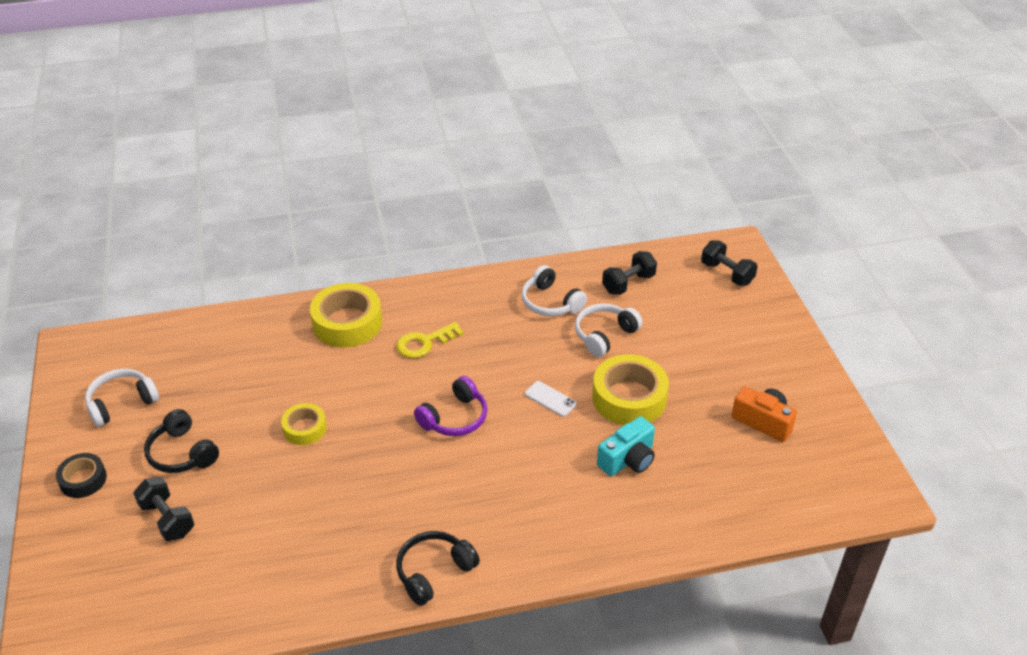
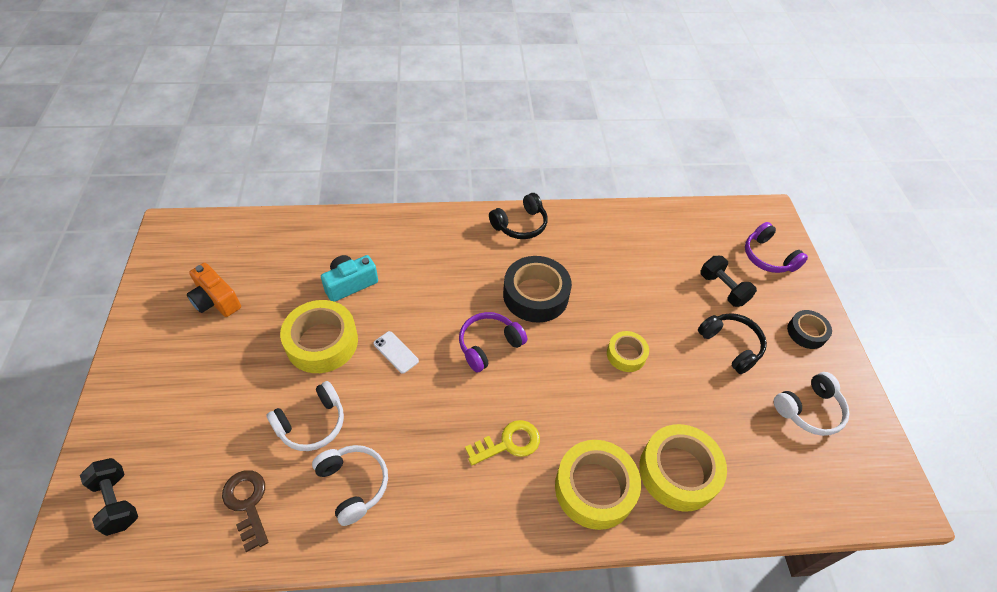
camera: 175 degrees left, 10 degrees up
black dumbbell [602,251,657,295] -> brown key [222,470,268,552]
none -> black tape [503,256,572,323]
none -> yellow tape [639,424,727,512]
none -> purple headphones [745,222,808,273]

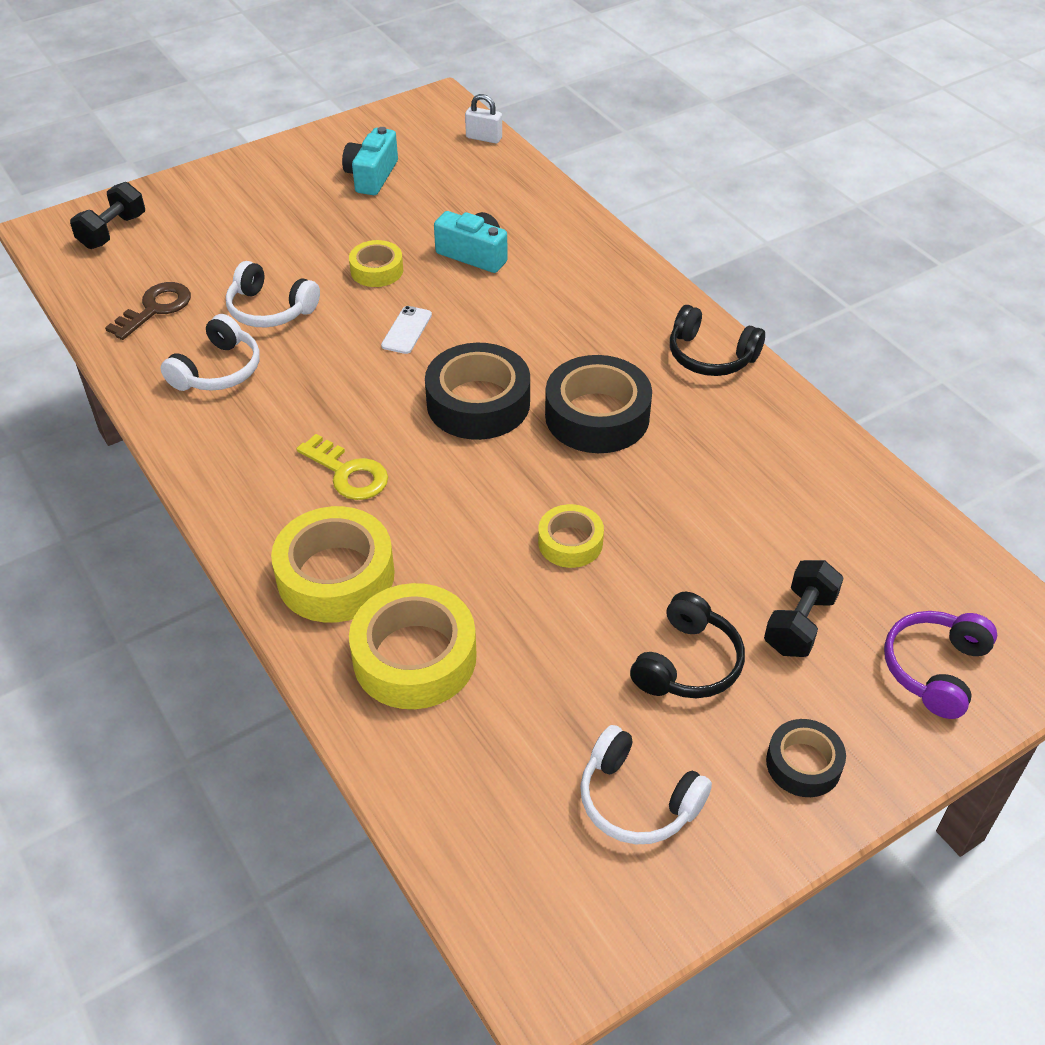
camera: 65 degrees right, 5 degrees down
orange camera [187,263,241,317] -> turquoise camera [342,127,398,195]
yellow tape [280,300,358,373] -> yellow tape [349,240,403,287], size x0.57
purple headphones [459,312,527,372] -> black tape [425,343,530,440]
none -> white padlock [465,94,502,144]

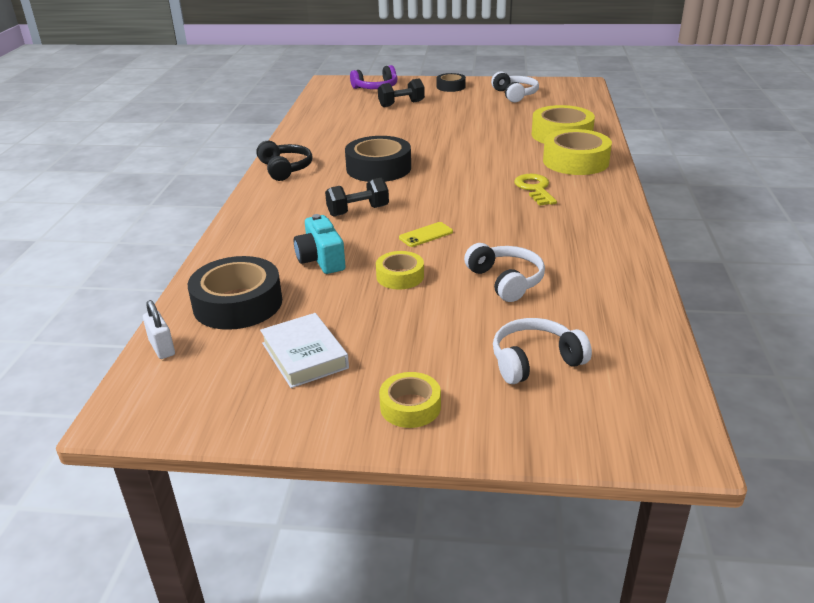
camera: 140 degrees left, 15 degrees down
black dumbbell [70,182,145,249] -> black dumbbell moved to [325,178,389,217]
brown key [105,282,191,340] -> none
white headphones [160,314,260,391] -> white headphones moved to [493,318,592,384]
turquoise camera [342,127,398,195] -> white book [260,313,349,388]
white phone [381,306,432,354] -> yellow phone [399,222,453,247]
black tape [425,343,530,440] -> black tape moved to [188,256,282,330]
yellow tape [538,504,604,568] -> yellow tape moved to [379,372,441,428]
black headphones [630,592,745,698] -> none

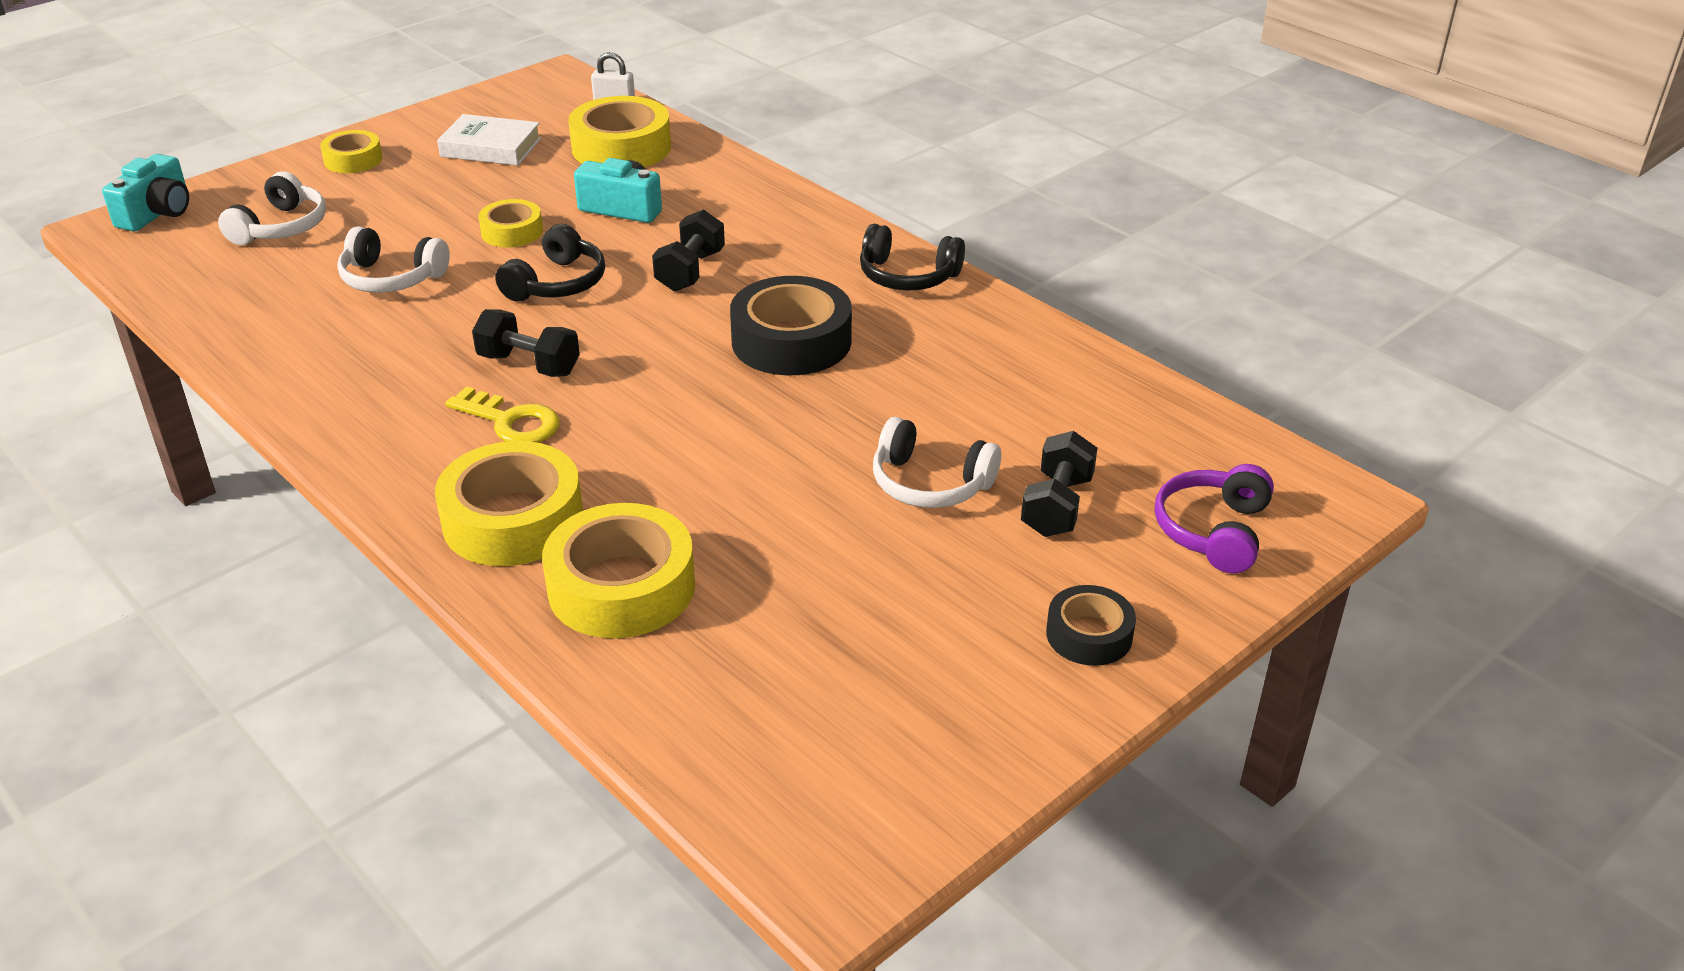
camera: 130 degrees right, 5 degrees up
black tape [188,256,282,330] -> yellow tape [569,96,671,167]
yellow phone [399,222,453,247] -> black headphones [495,224,605,302]
white headphones [491,71,539,103] -> white headphones moved to [873,417,1001,508]
none -> turquoise camera [102,154,189,231]
none -> black dumbbell [472,309,580,377]

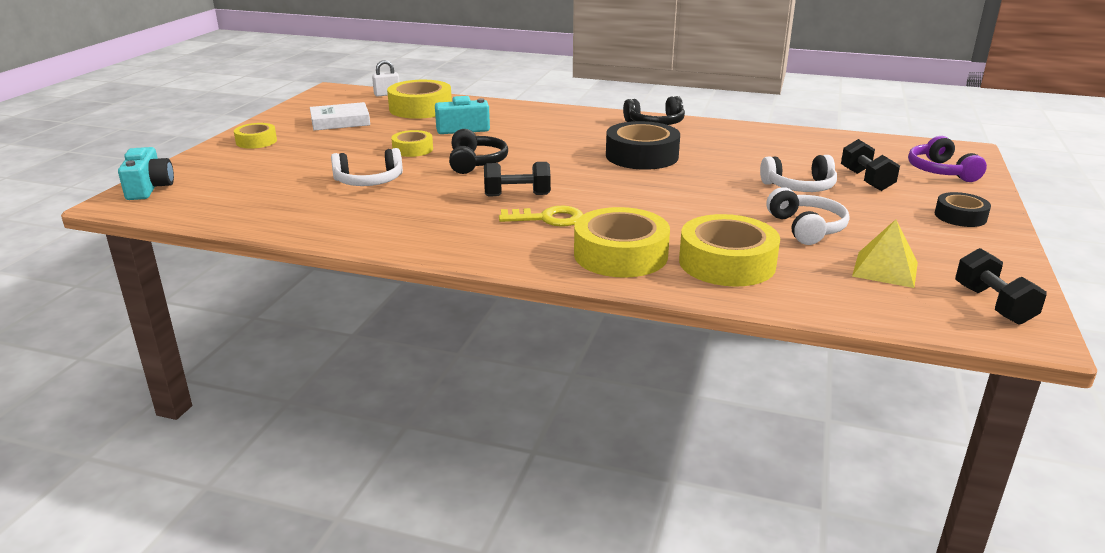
camera: 30 degrees left, 10 degrees down
white headphones [218,171,326,245] -> white headphones moved to [767,187,849,245]
black dumbbell [652,209,725,292] -> black dumbbell moved to [955,248,1047,324]
none -> yellow pyramid [852,219,918,288]

